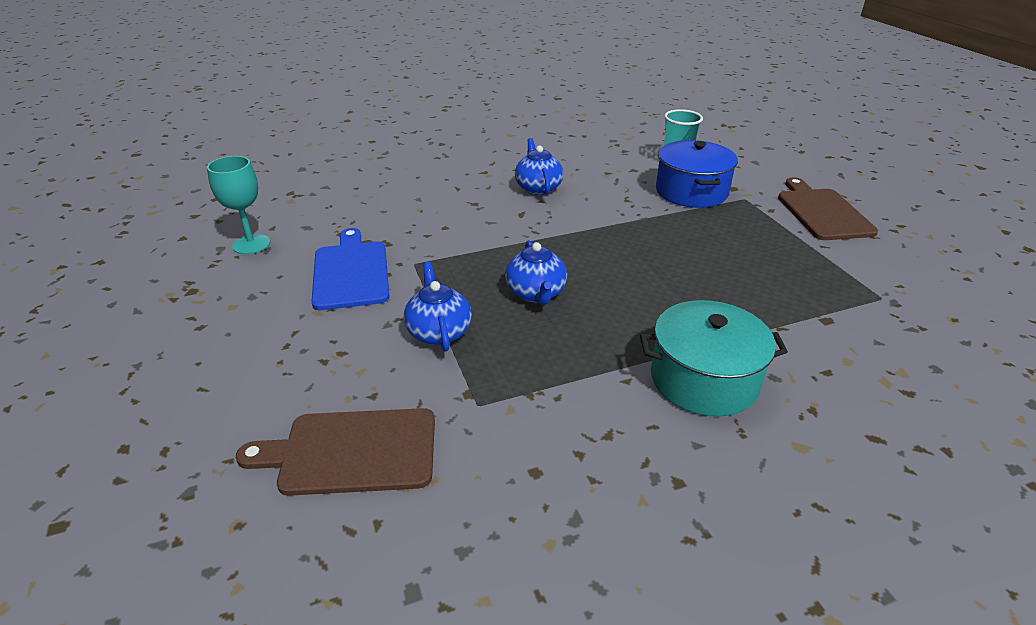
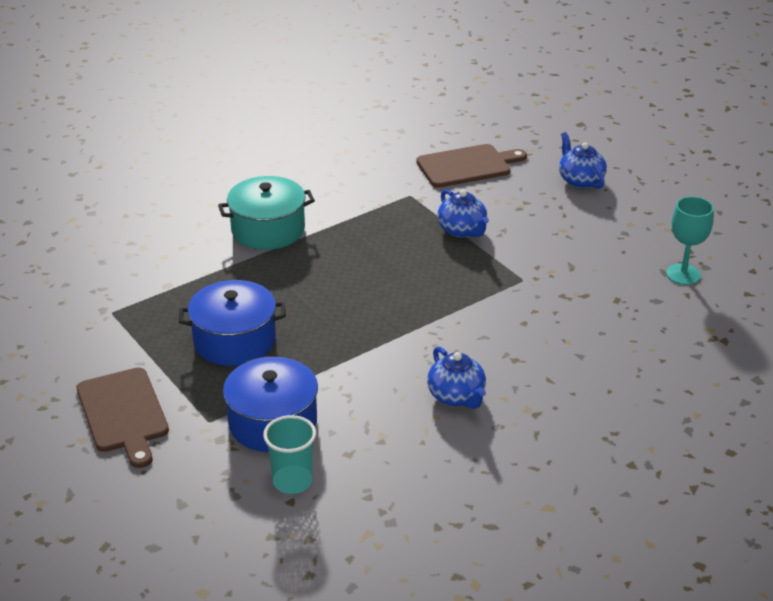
camera: 165 degrees right, 0 degrees up
blue cutting board [311,228,390,310] -> none
blue teapot [505,240,567,305] -> blue teapot moved to [559,132,607,189]
none -> blue pot [179,280,286,366]

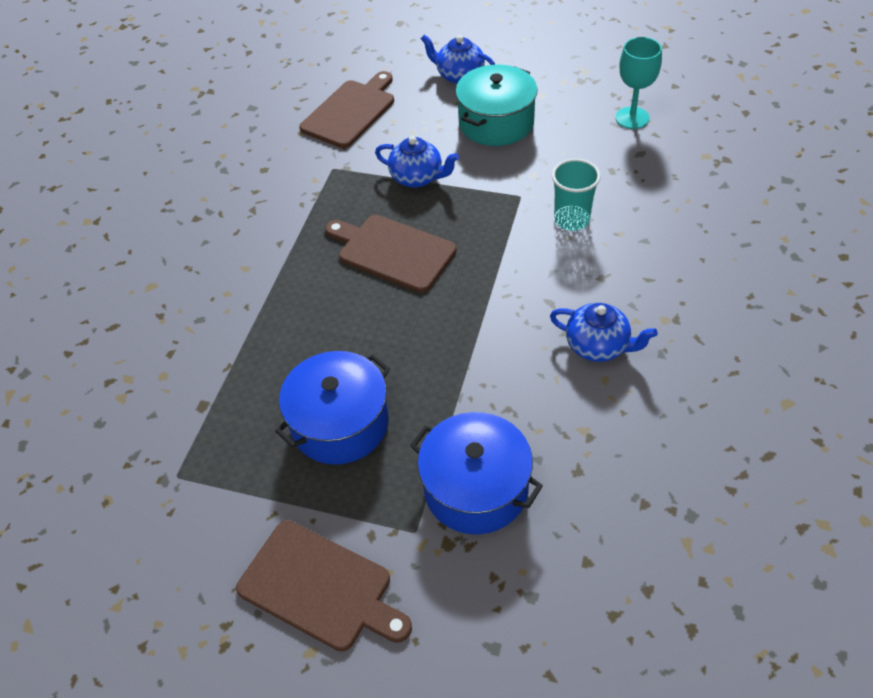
camera: 35 degrees left, 15 degrees up
turquoise pot [218,176,315,250] -> turquoise pot moved to [456,65,537,146]
turquoise cup [263,415,316,494] -> turquoise cup moved to [552,159,601,231]
none -> brown cutting board [325,215,457,293]

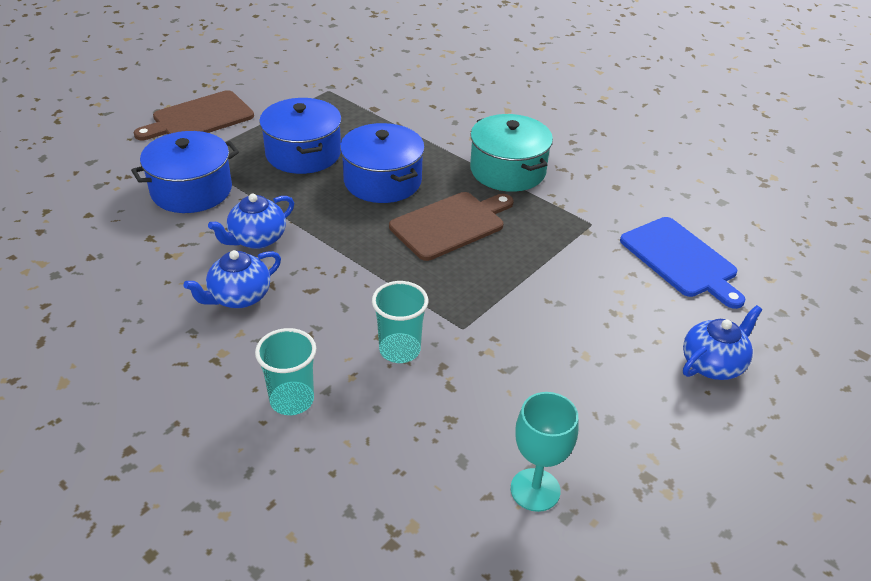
camera: 110 degrees right, 10 degrees down
brown cutting board [299,71,394,148] -> blue cutting board [620,217,745,309]
blue teapot [375,136,459,188] -> blue teapot moved to [208,194,294,249]
turquoise pot [456,65,537,146] -> turquoise pot moved to [470,114,553,192]
none -> turquoise cup [255,328,316,415]
none -> blue pot [340,123,425,203]

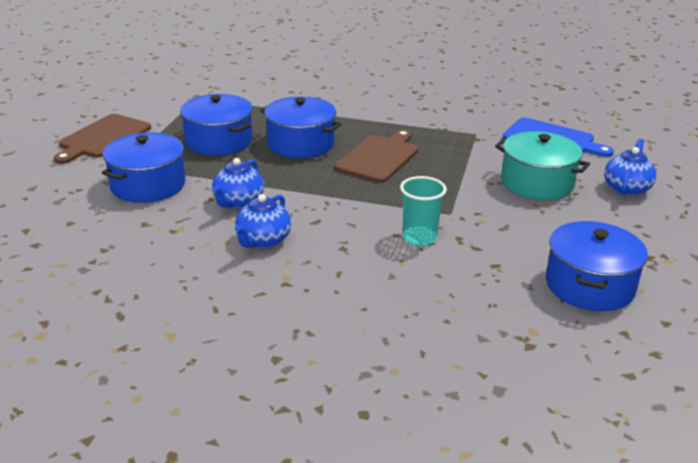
camera: 25 degrees left, 10 degrees down
turquoise cup [255,328,316,415] -> none
turquoise pot [470,114,553,192] -> turquoise pot moved to [495,131,590,200]
turquoise goblet [511,392,578,512] -> blue pot [546,221,648,311]

